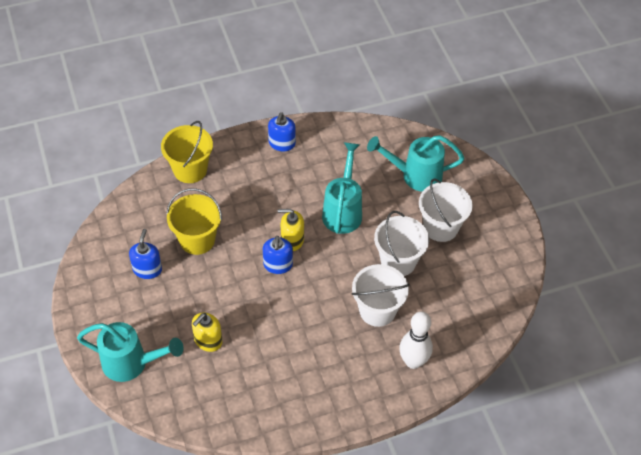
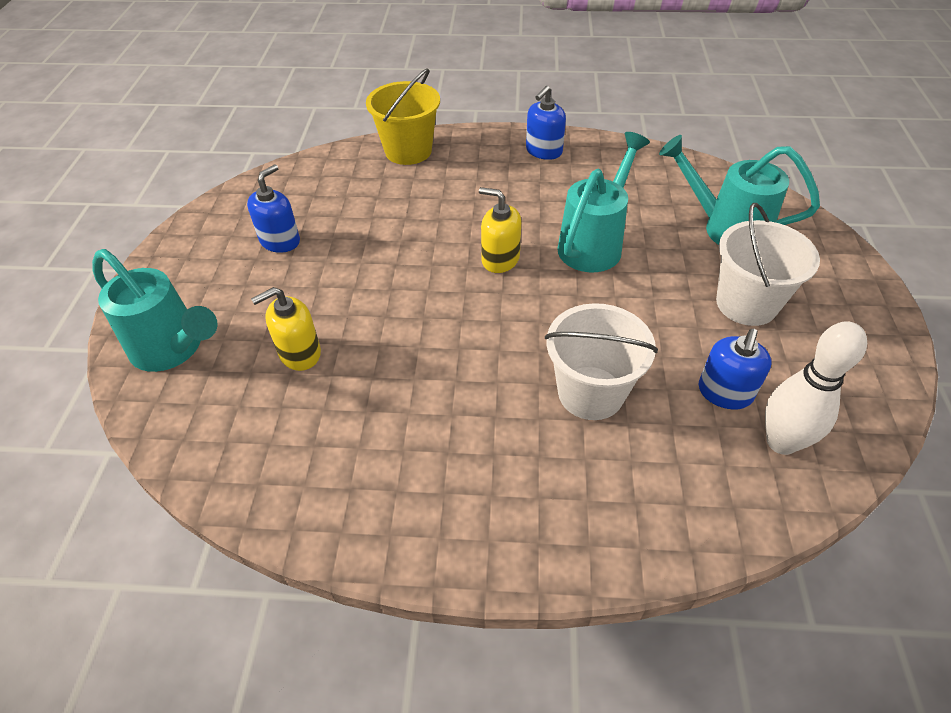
camera: 25 degrees right, 5 degrees down
yellow bucket [166,188,222,255] -> none
blue soap dispenser [263,236,293,274] -> blue soap dispenser moved to [698,329,771,410]
white bucket [374,211,429,276] -> none
white bowling pin [399,311,433,369] -> white bowling pin moved to [765,321,867,455]

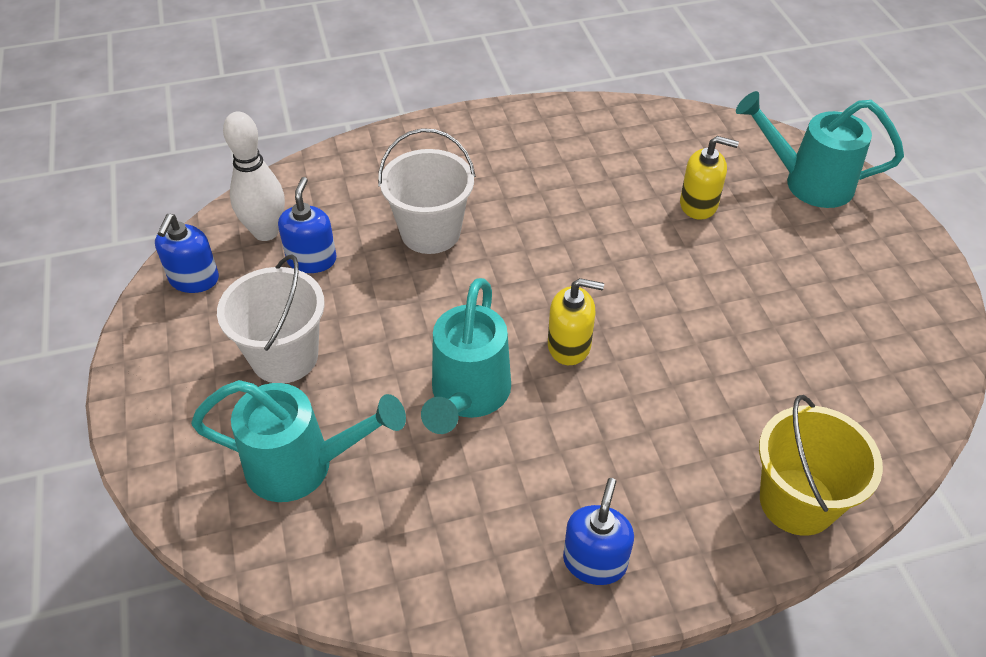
camera: 160 degrees right, 0 degrees up
blue soap dispenser [247,164,300,253] -> blue soap dispenser moved to [155,214,219,293]
yellow soap dispenser [251,287,321,371] -> yellow soap dispenser turned 60 degrees clockwise [680,136,739,220]

